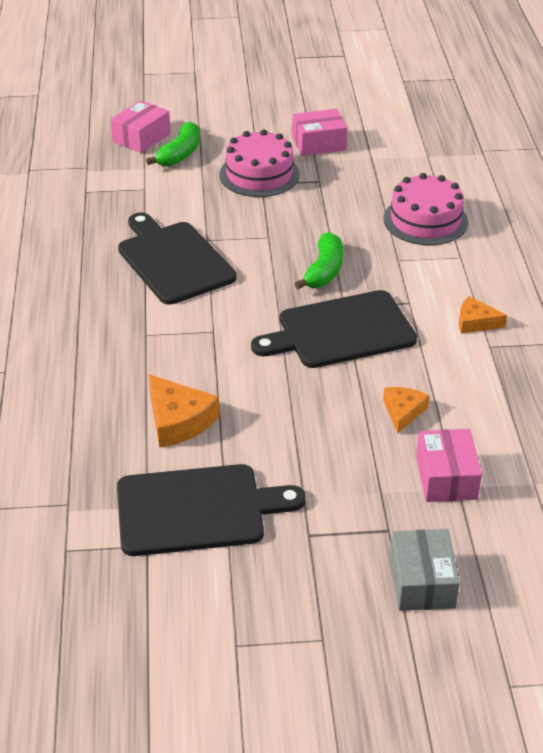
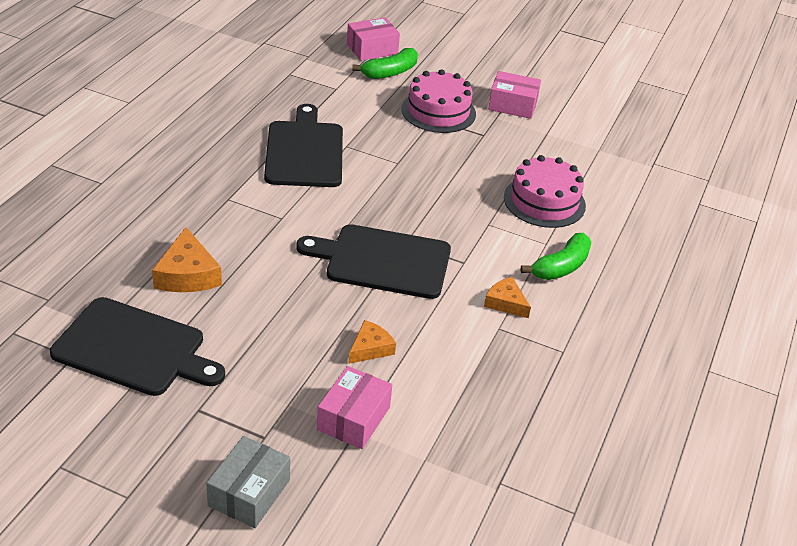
camera: 25 degrees right, 0 degrees up
green banana [294,232,343,289] -> green banana moved to [521,233,592,280]

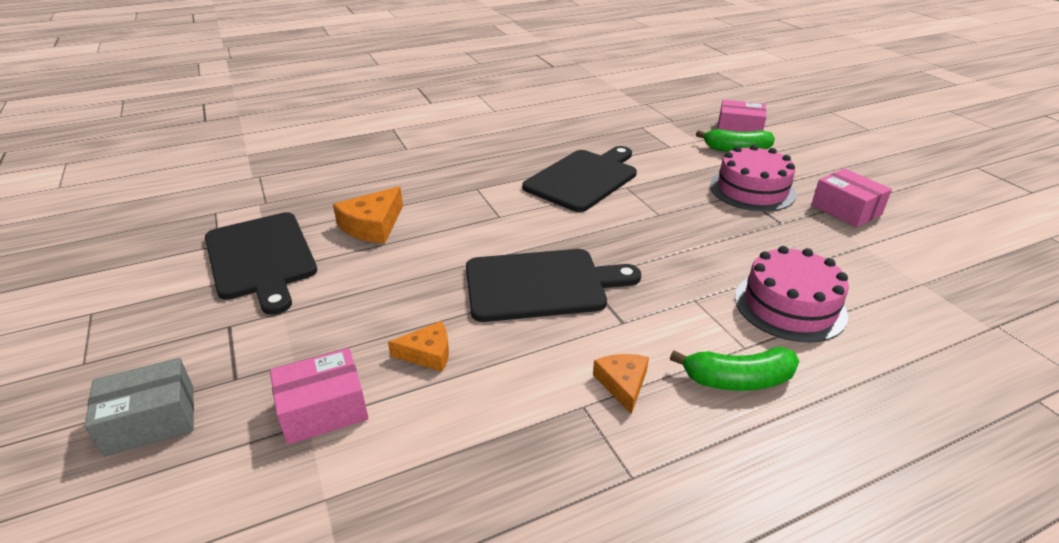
camera: 45 degrees right, 5 degrees down
black cutting board [296,224,451,299] -> black cutting board turned 120 degrees clockwise [466,249,641,322]

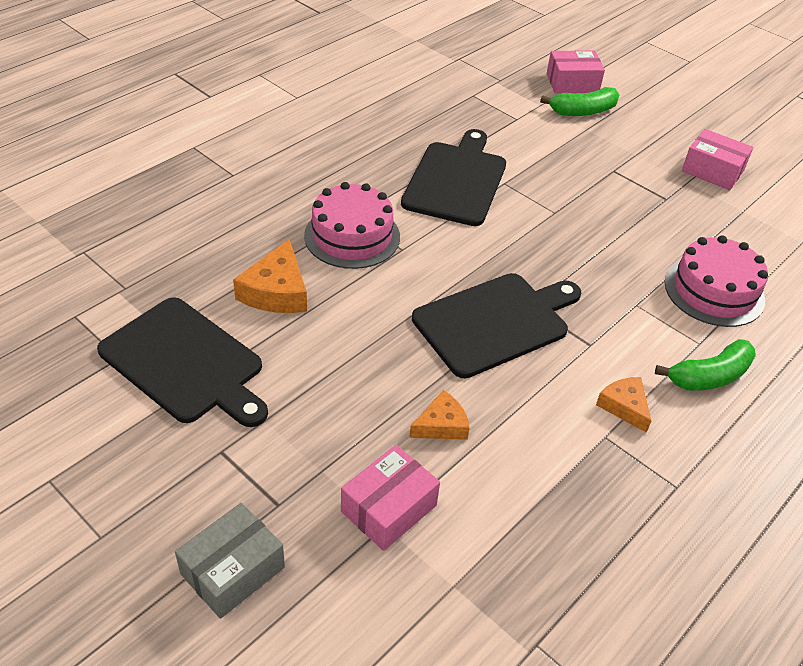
camera: 25 degrees left, 10 degrees up
pink cake [710,145,796,212] -> pink cake moved to [304,182,400,269]

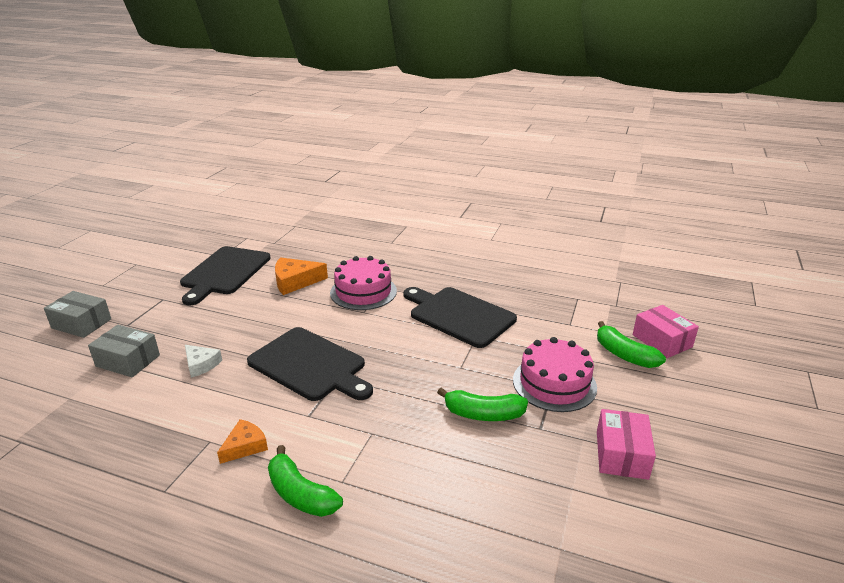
camera: 70 degrees right, 15 degrees down
pink box [341,445,440,551] -> grey box [88,325,160,377]
black cutting board [401,129,506,226] -> black cutting board turned 135 degrees counterclockwise [404,287,517,348]
orange cheese [409,390,470,440] -> white cheese [185,345,222,378]
pink cake [665,235,768,327] -> pink cake moved to [513,337,597,412]
none -> green banana [437,387,528,421]

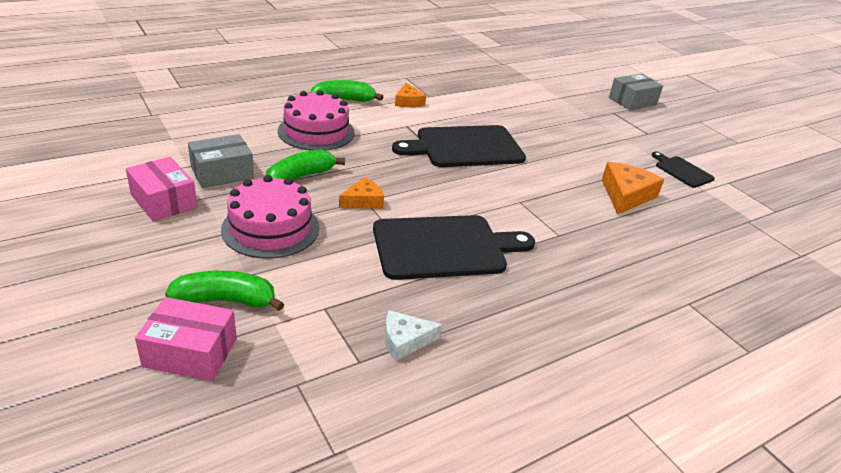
camera: 125 degrees right, 5 degrees up
grey box [88,325,160,377] -> grey box moved to [188,134,254,188]
black cutting board [180,246,271,305] -> black cutting board [652,152,715,188], size x0.51
white cheese [185,345,222,378] -> white cheese moved to [385,310,442,361]
pink cake [330,256,397,310] -> pink cake moved to [278,90,355,151]
none -> orange cheese [339,177,384,209]

